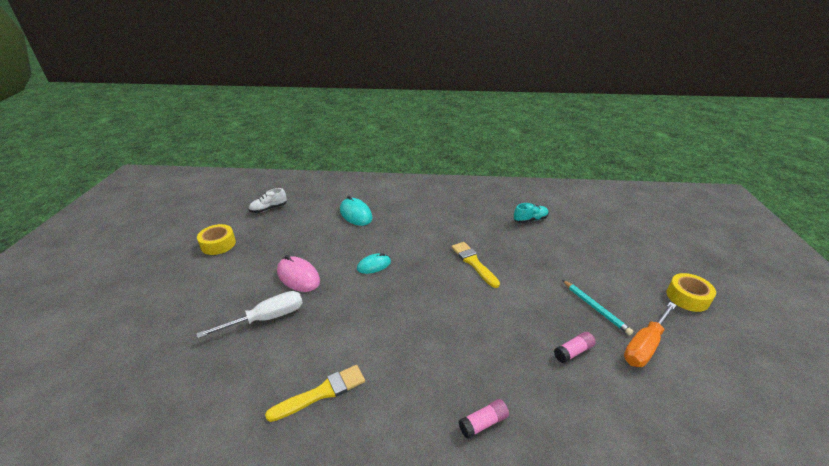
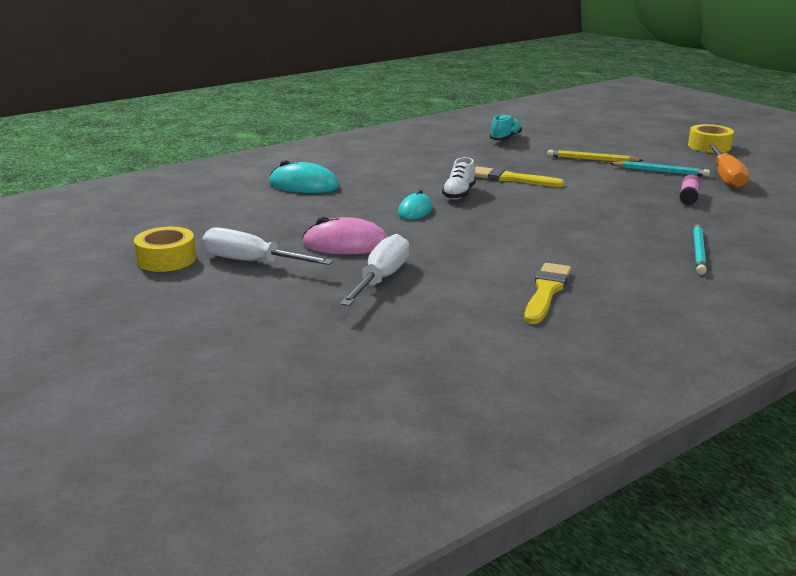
camera: 40 degrees left, 10 degrees down
white shoe [249,188,287,213] -> white shoe moved to [442,157,476,200]
pink glue stick [459,399,509,439] -> turquoise pencil [693,224,707,275]
none -> white screwdriver [202,227,334,265]
none -> yellow pencil [548,150,644,162]

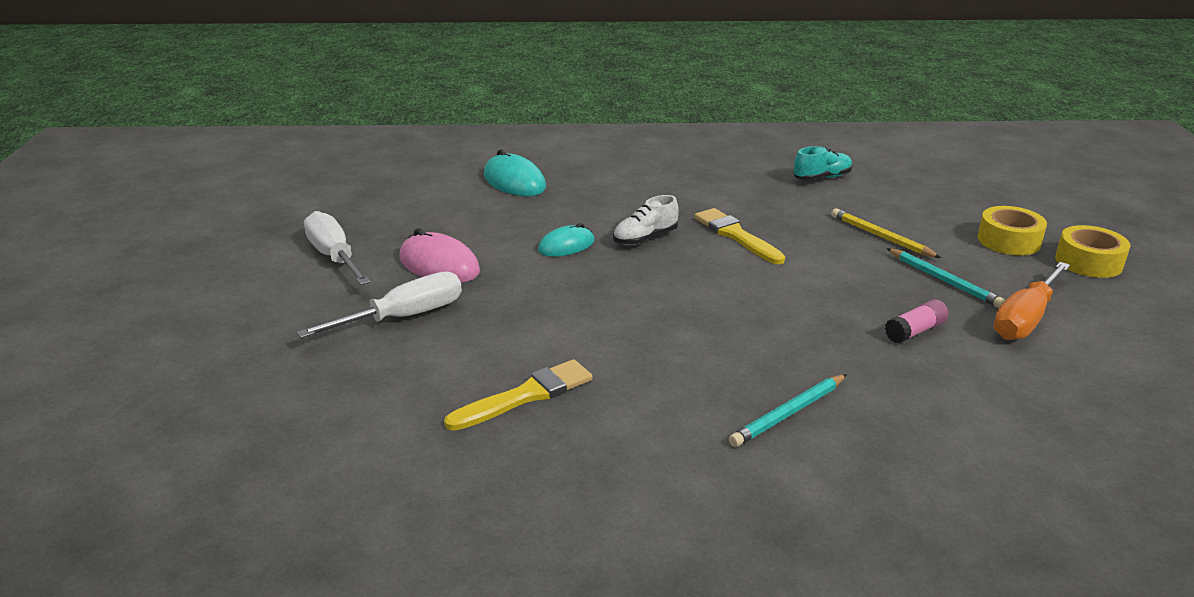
camera: 35 degrees right, 5 degrees up
yellow tape [134,227,196,272] -> yellow tape moved to [978,206,1047,255]

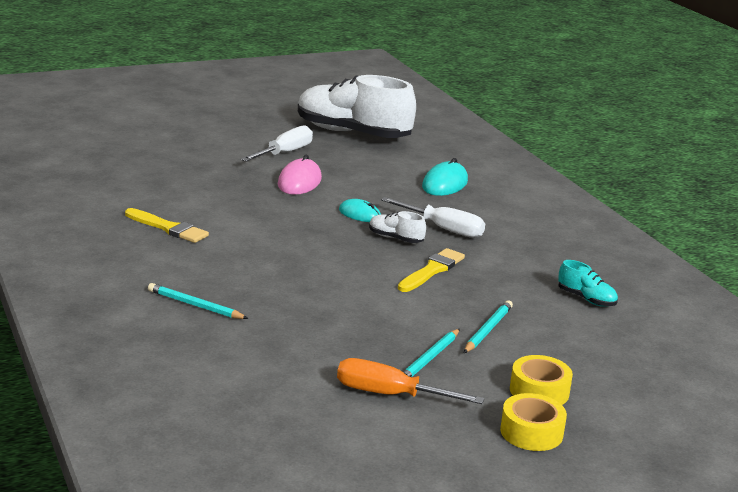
camera: 65 degrees right, 5 degrees down
white screwdriver [297,271,462,338] -> white screwdriver moved to [381,197,485,238]
yellow pencil [831,208,941,258] -> turquoise pencil [464,300,513,353]
pink glue stick [885,299,948,343] -> none
none -> white shoe [298,75,416,138]

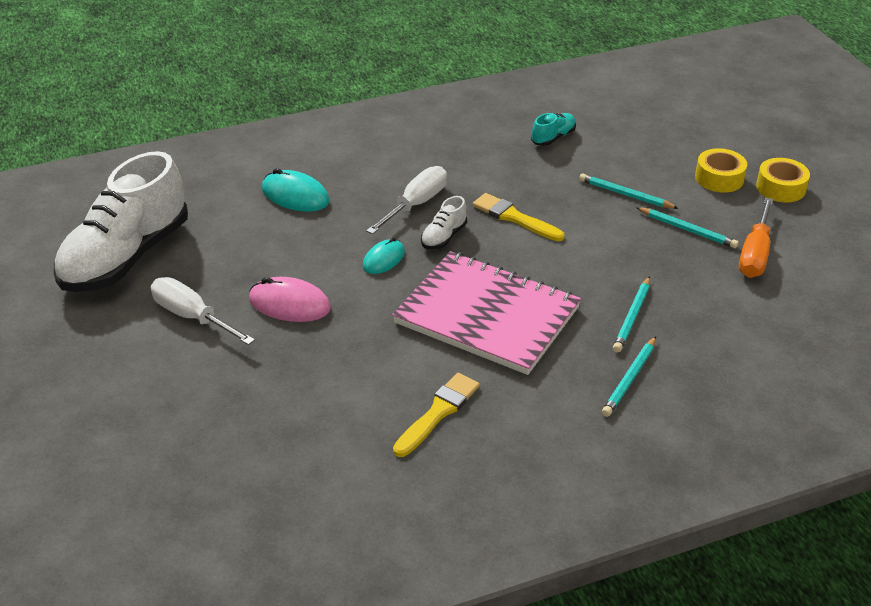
camera: 85 degrees left, 15 degrees up
none -> pink notebook [392,251,581,375]
none -> turquoise pencil [613,276,650,352]

